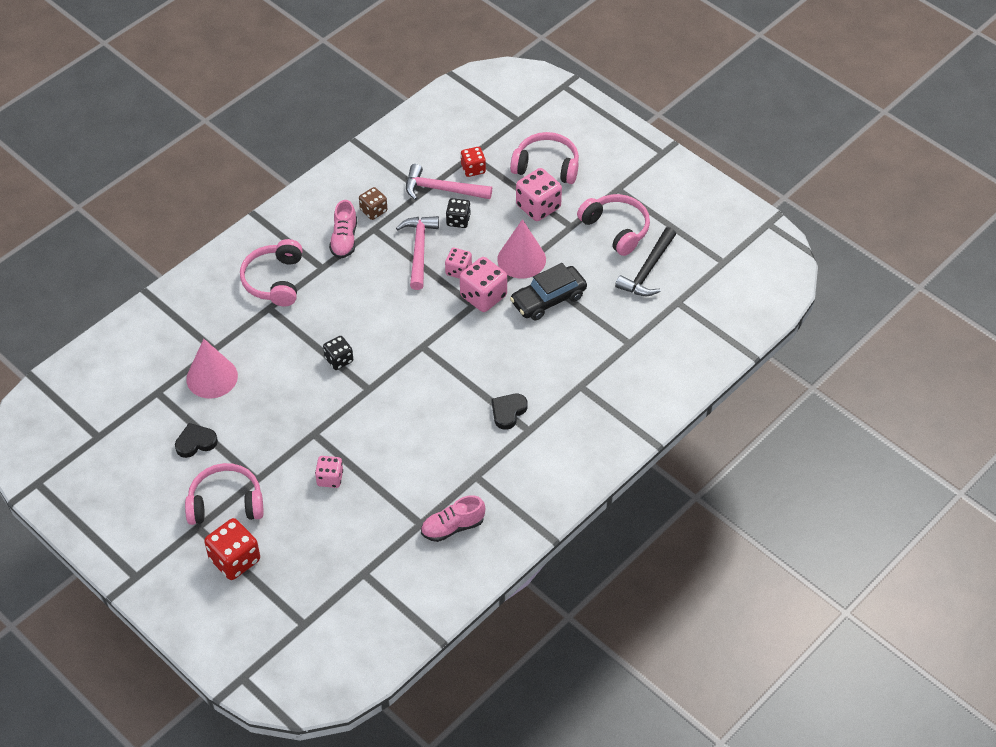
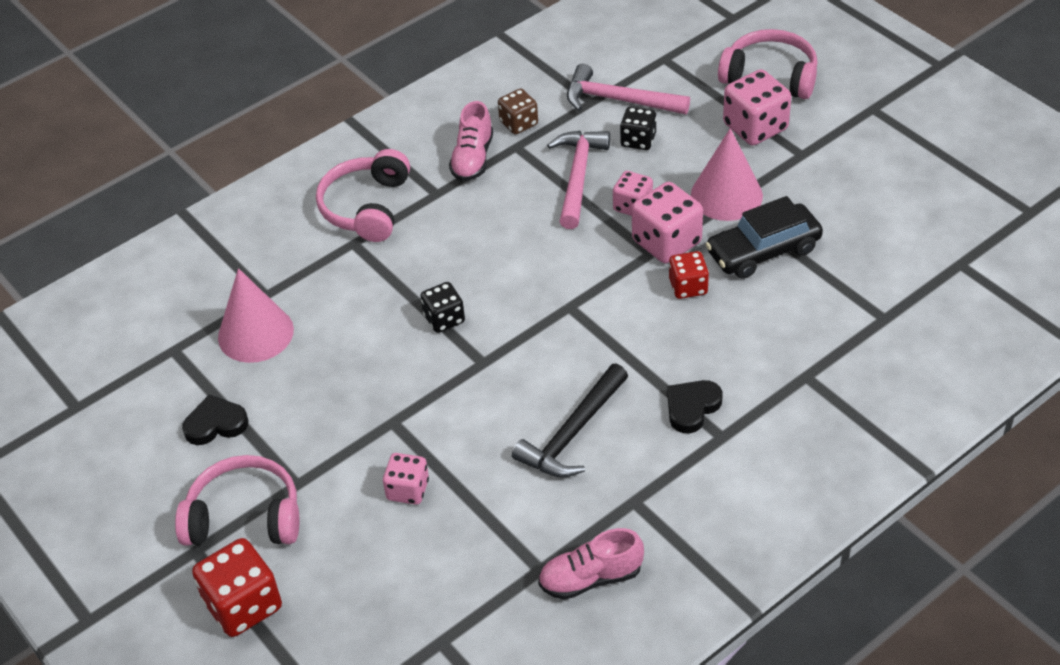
camera: 10 degrees right, 5 degrees down
red dice [461,147,486,177] -> red dice moved to [669,251,709,299]
pink headphones [577,194,650,256] -> none
black hammer [615,227,676,296] -> black hammer moved to [512,364,628,478]

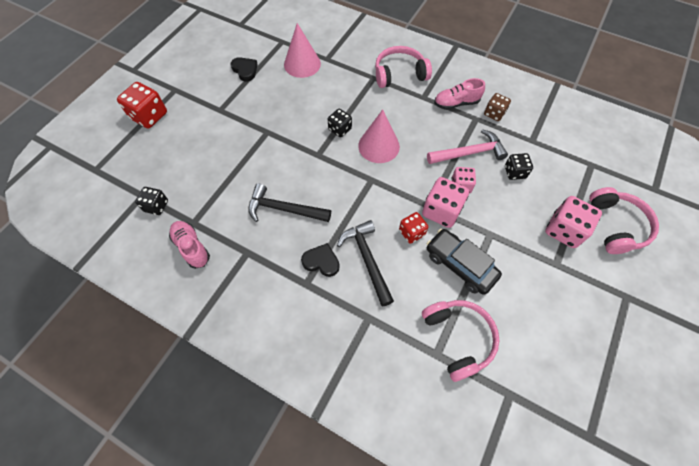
camera: 65 degrees right, 15 degrees up
pink headphones [175,455,299,546] -> pink headphones moved to [422,300,500,382]
pink dice [383,453,429,505] -> none
pink hammer [567,64,690,114] -> none
pink cone [691,128,763,221] -> pink cone moved to [358,109,400,163]
none -> black dice [135,187,168,215]
none -> black hammer [337,220,394,307]

